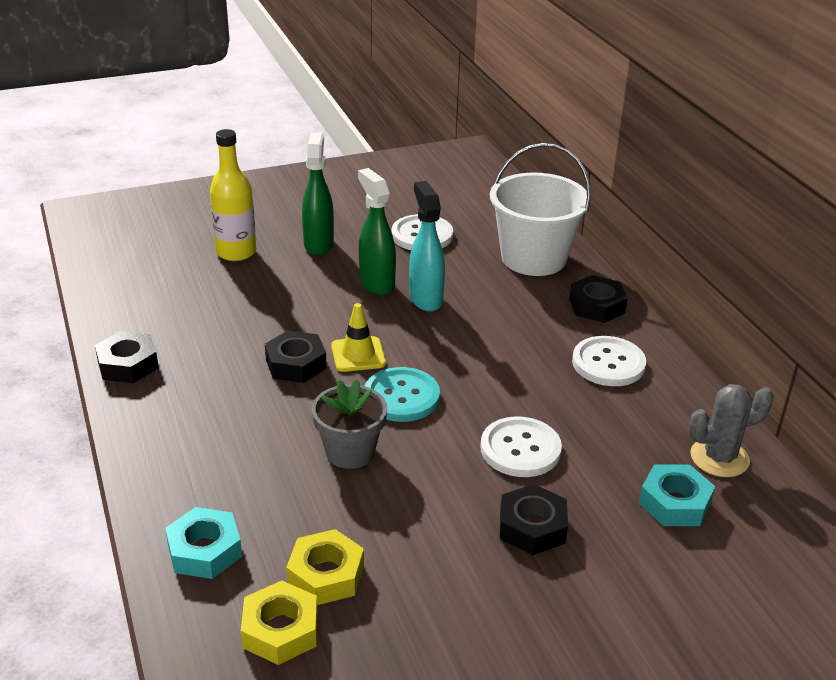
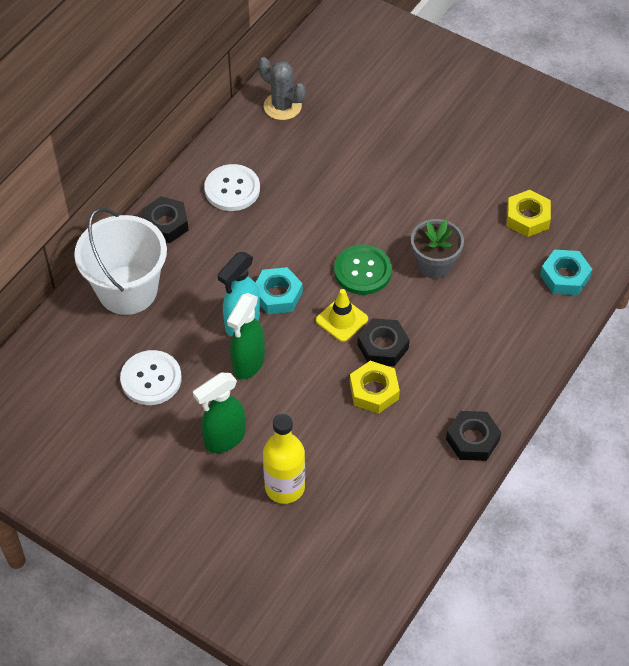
camera: 125 degrees left, 20 degrees up
yellow nut [241,581,318,665] -> yellow nut moved to [350,361,400,414]
turquoise button [365,367,440,422] -> green button [334,244,392,295]
white button [481,416,562,477] -> none
black nut [500,484,568,555] -> none
turquoise nut [639,465,715,526] -> turquoise nut moved to [256,267,303,314]

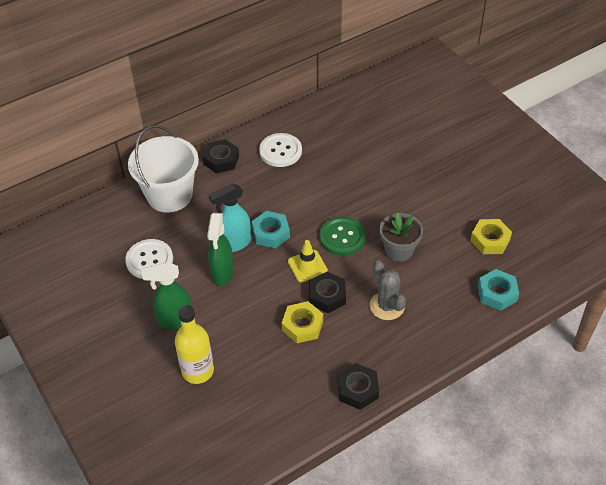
camera: 25 degrees right, 5 degrees down
green spray bottle [227,293,265,379] -> green spray bottle turned 45 degrees counterclockwise [207,213,234,286]
grey cactus [258,57,306,120] -> grey cactus moved to [370,260,406,320]

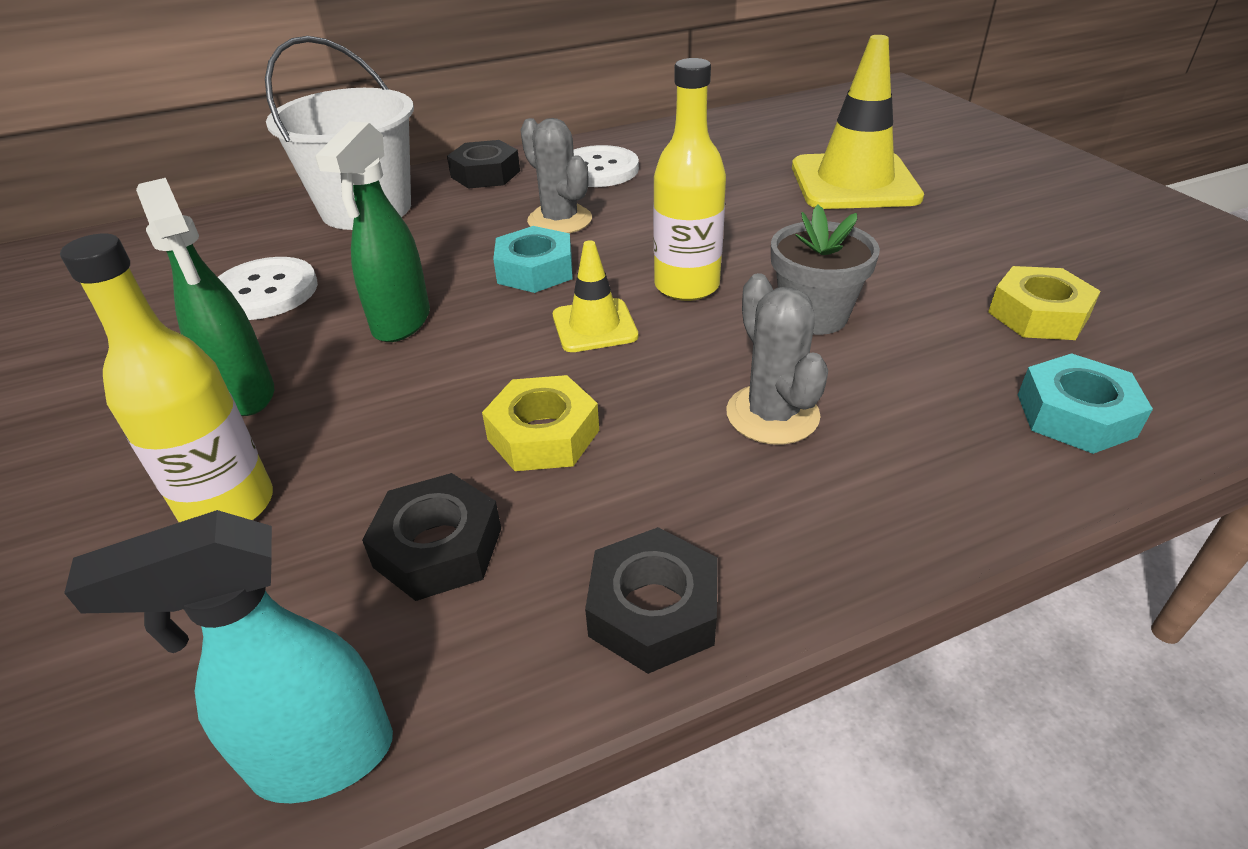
camera: 10 degrees right, 10 degrees down
green spray bottle [141,262,192,329] -> green spray bottle turned 120 degrees counterclockwise [136,178,274,416]
turquoise spray bottle [209,183,251,252] -> turquoise spray bottle moved to [64,510,393,803]
black nut [309,272,346,313] -> black nut moved to [362,473,501,601]
green button [319,216,366,256] -> yellow bottle [653,58,726,301]
none -> grey cactus [520,118,592,233]
none -> yellow traffic cone [792,35,924,209]

